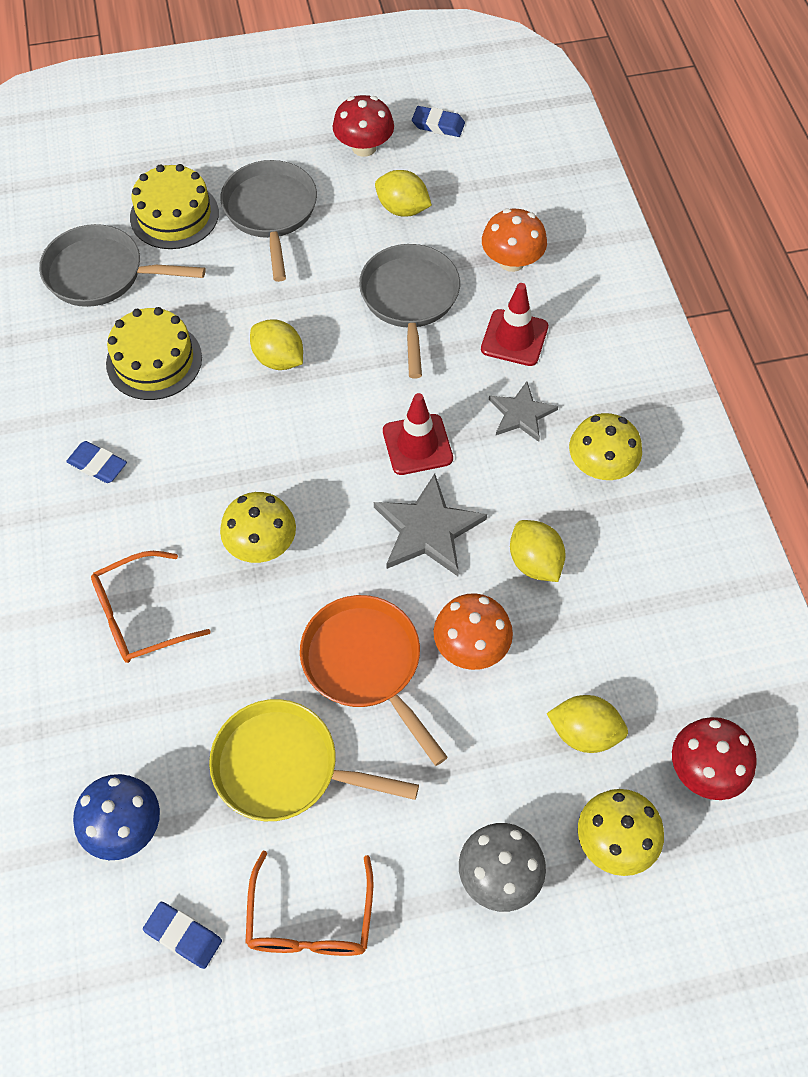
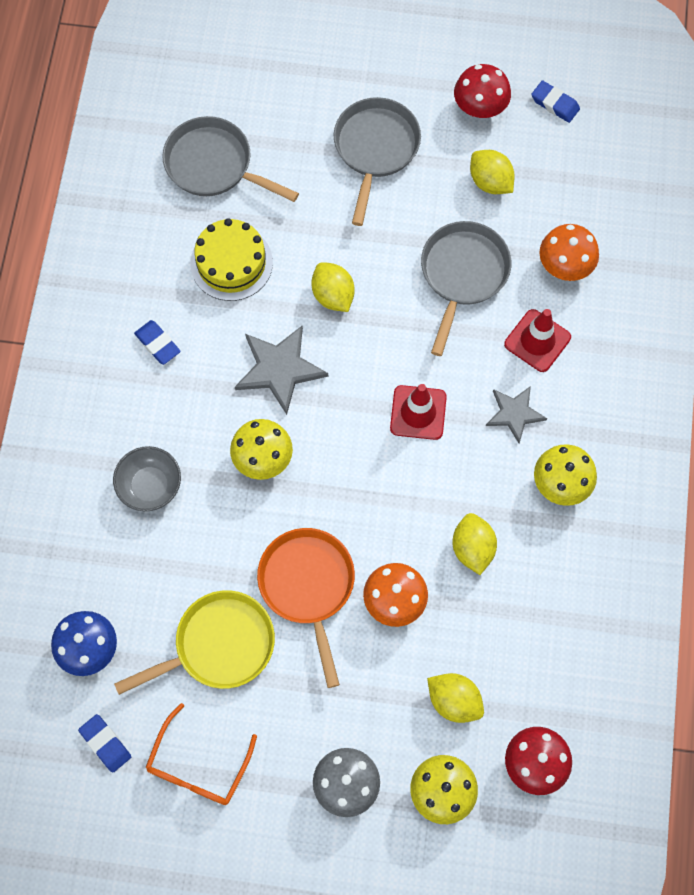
camera: 20 degrees right, 10 degrees up
orange glasses [91,551,211,663] -> grey bowl [113,446,181,511]
yellow cake [130,164,219,249] -> none
yellow pan [209,699,419,821] -> yellow pan turned 120 degrees clockwise [114,590,275,695]
grey star [374,473,487,576] -> grey star moved to [235,326,328,415]

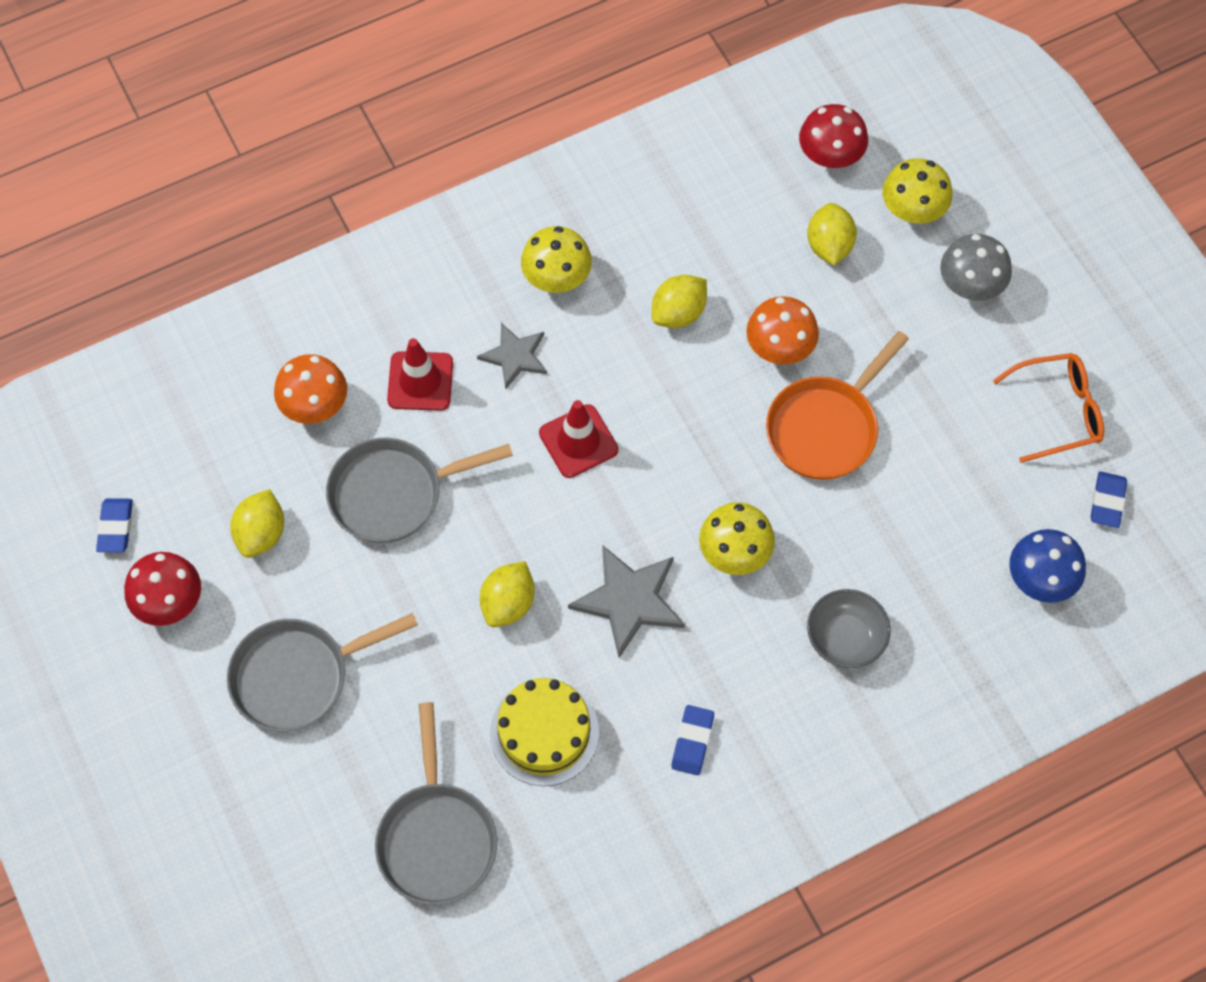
camera: 125 degrees left, 5 degrees down
yellow pan [114,590,275,695] -> none

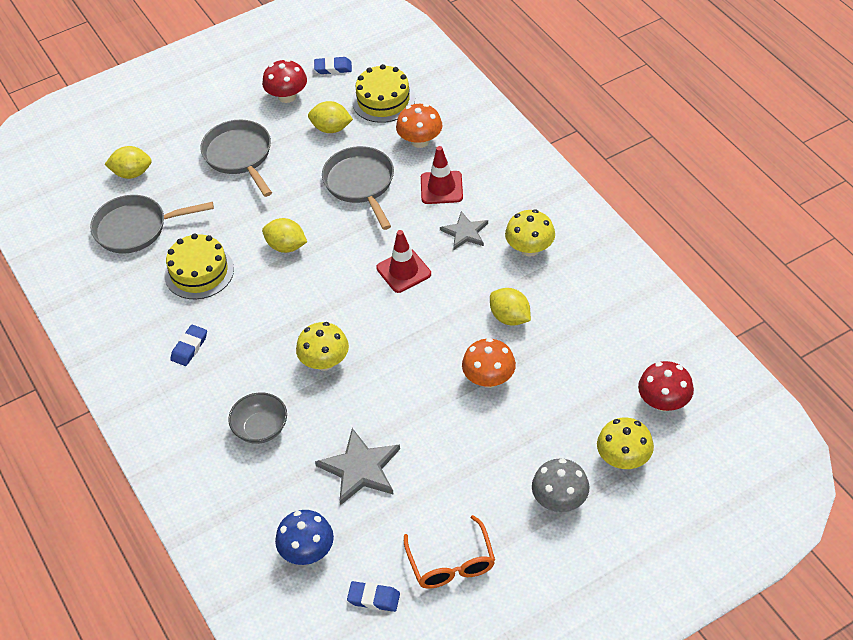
camera: 90 degrees right, 15 degrees down
grey star [568,545,685,658] -> grey star moved to [315,428,400,505]
blue eraser [671,705,714,775] -> blue eraser turned 75 degrees counterclockwise [170,324,207,366]
orange pan [766,331,909,480] -> none
yellow lemon [807,203,857,266] -> yellow lemon moved to [105,146,152,179]
none -> yellow cake [352,64,415,123]

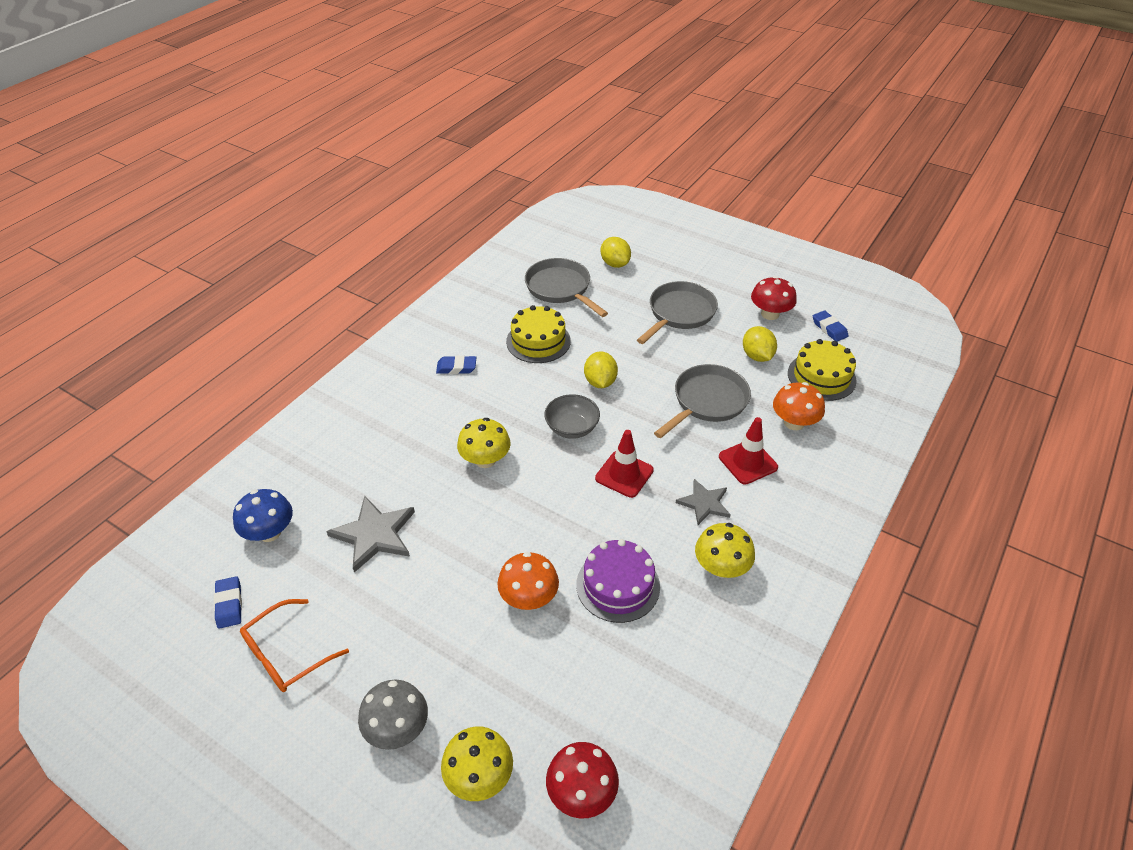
camera: 60 degrees right, 5 degrees down
grey bowl [228,392,287,444] -> grey bowl moved to [544,394,600,439]
yellow lemon [490,288,531,326] -> purple cake [576,539,660,623]

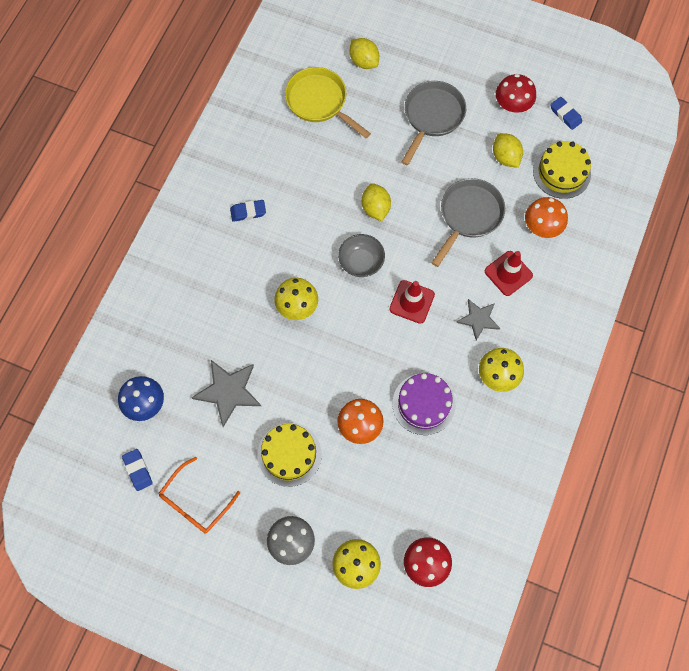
camera: 10 degrees left, 25 degrees up
yellow cake [506,305,571,363] -> yellow cake moved to [257,423,322,487]
grey pan [525,258,608,317] -> yellow pan [285,67,371,138]

